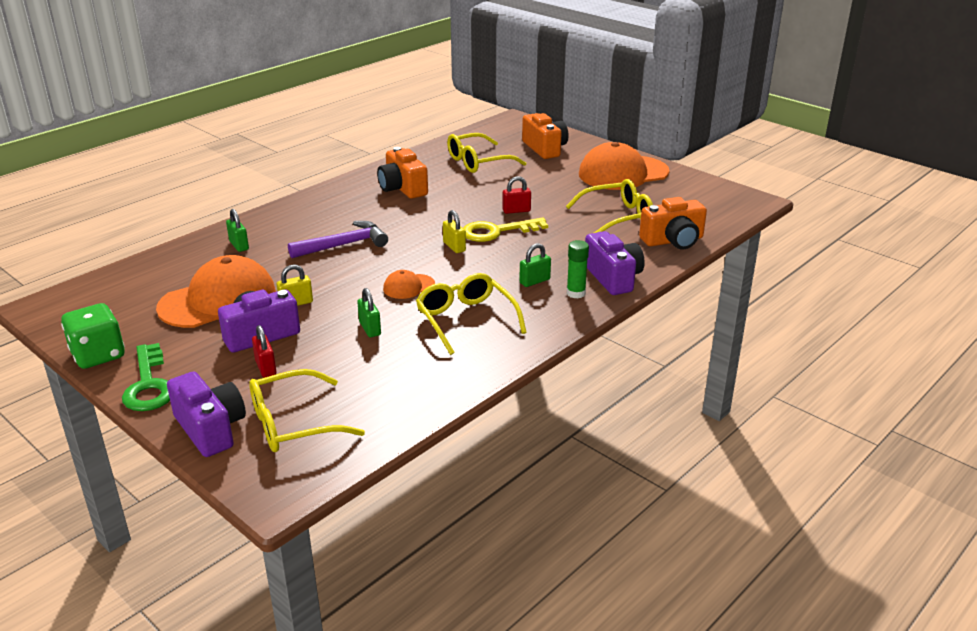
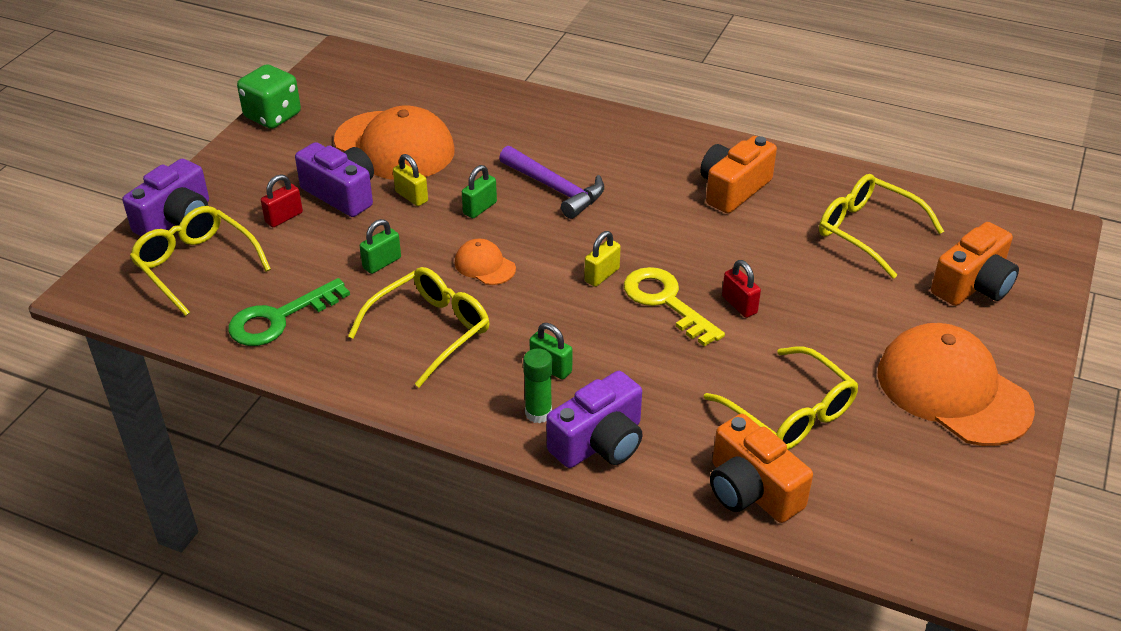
camera: 70 degrees right, 10 degrees up
green key [122,343,170,411] -> green key moved to [228,278,350,346]
green padlock [226,209,249,252] -> green padlock moved to [462,165,497,218]

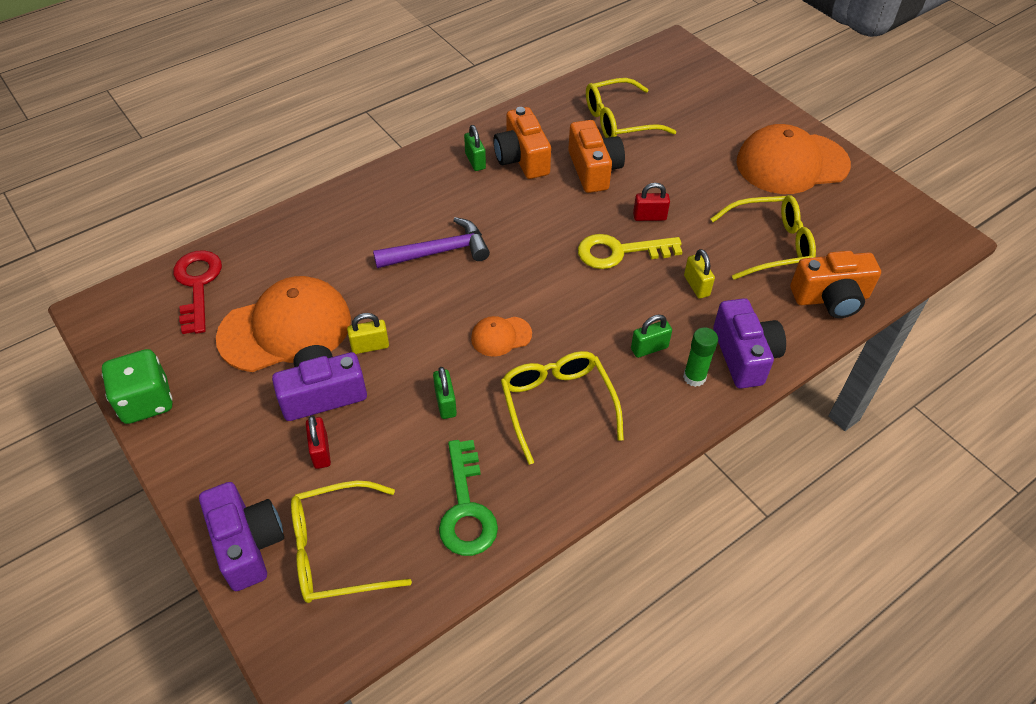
camera: 60 degrees left, 10 degrees up
green padlock [462,165,497,218] -> green padlock moved to [464,125,486,171]
yellow padlock [584,231,621,287] -> yellow padlock moved to [684,249,715,299]
orange camera [931,222,1019,306] -> orange camera moved to [568,120,625,193]
none -> red key [173,250,222,334]

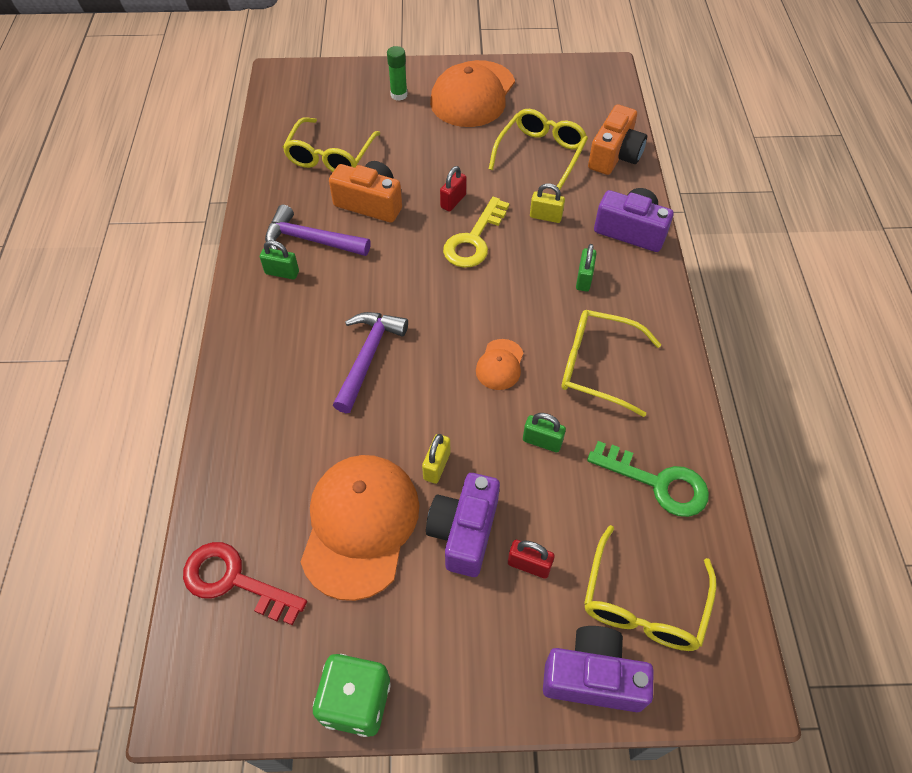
camera: 55 degrees left, 5 degrees up
orange camera [493,107,551,179] -> purple hammer [265,205,371,256]
green glue stick [683,327,718,387] -> green glue stick moved to [387,46,408,101]

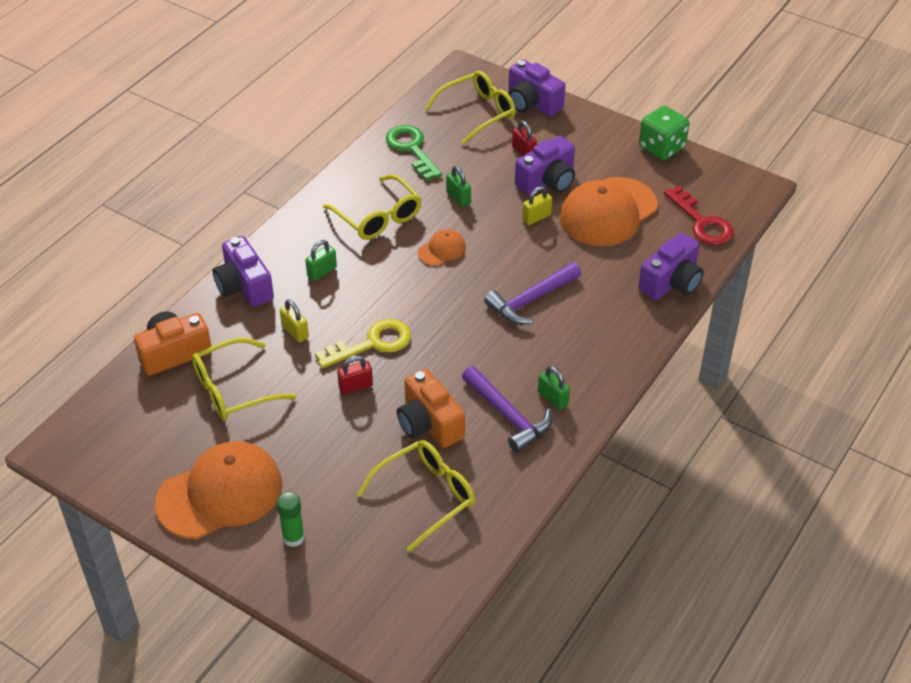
camera: 145 degrees left, 10 degrees down
none -> purple camera [638,233,703,300]

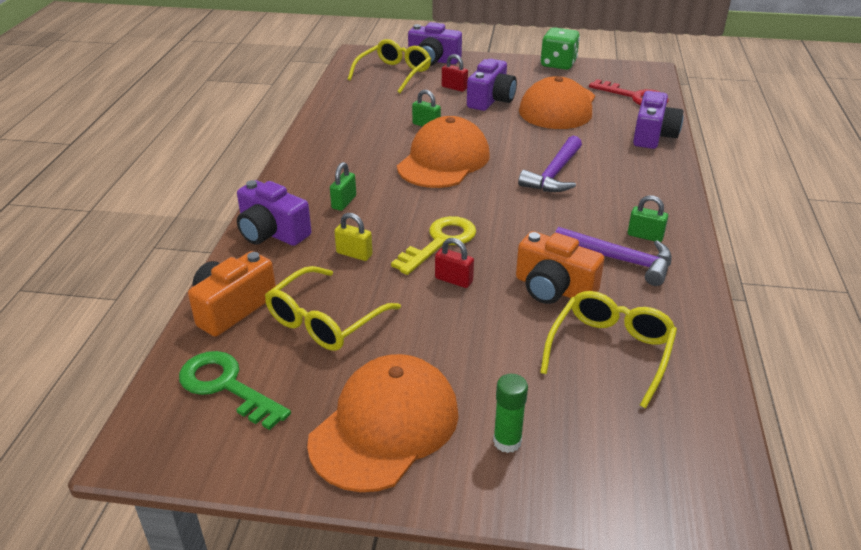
camera: 25 degrees left, 10 degrees down
yellow glasses [323,174,422,240] -> none
red padlock [337,355,373,394] -> red padlock turned 75 degrees clockwise [435,238,474,288]
green key [386,125,442,181] -> green key moved to [179,351,291,430]
orange cap [418,229,466,266] -> orange cap [397,116,490,188], size x2.17
yellow padlock [522,186,552,225] -> none

